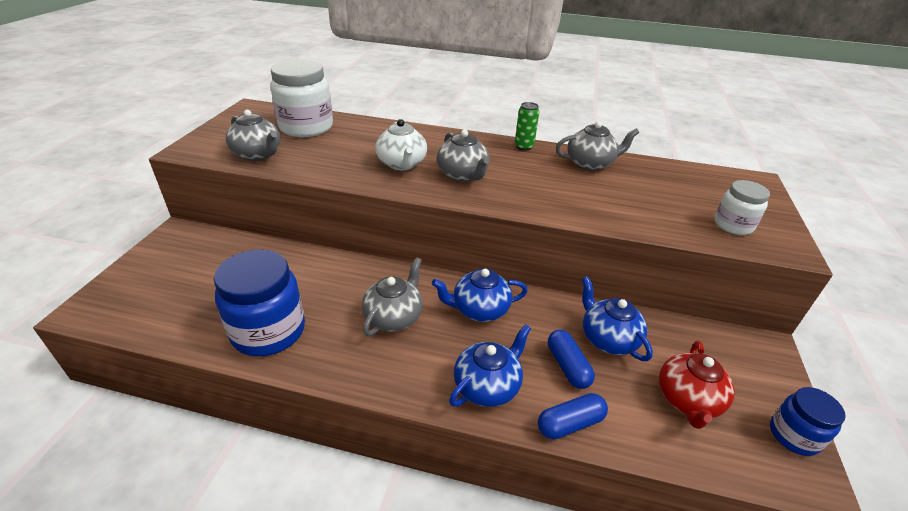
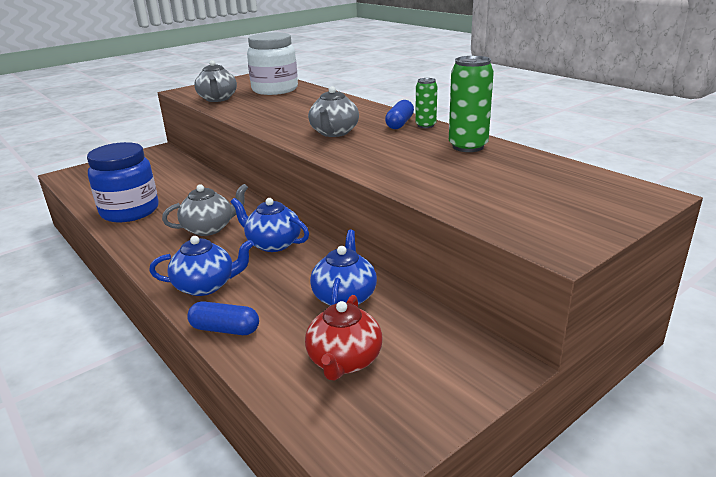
camera: 40 degrees right, 10 degrees down
white teapot [375,119,427,170] -> none
blue capsule [548,330,595,389] -> blue capsule moved to [385,100,414,129]
grey teapot [556,121,639,171] -> green can [449,56,494,152]
red teapot [659,341,735,429] -> red teapot turned 45 degrees counterclockwise [305,295,383,381]
white jar [714,180,770,235] -> none
blue jar [770,387,846,456] -> none

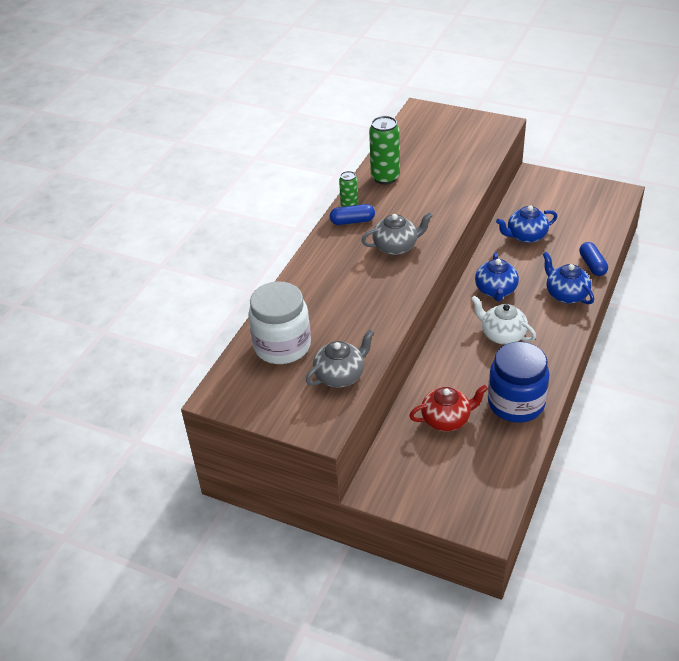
camera: 115 degrees left, 15 degrees up
grey teapot [162,184,248,236] -> white teapot [471,295,536,345]
red teapot [305,295,383,381] -> red teapot moved to [409,385,488,432]

